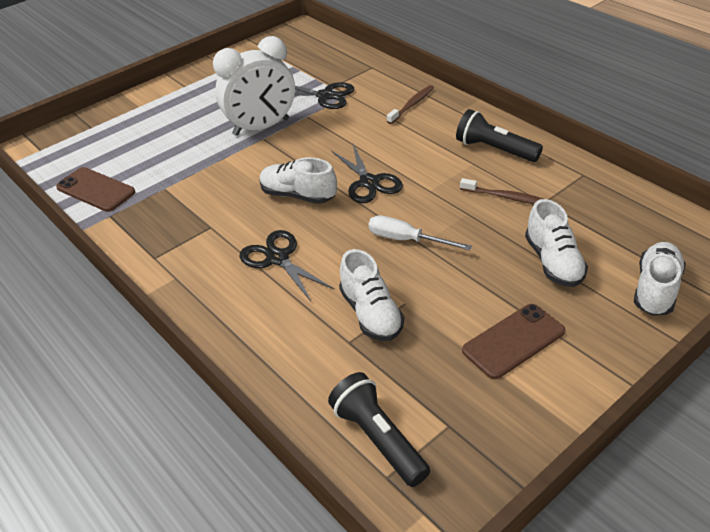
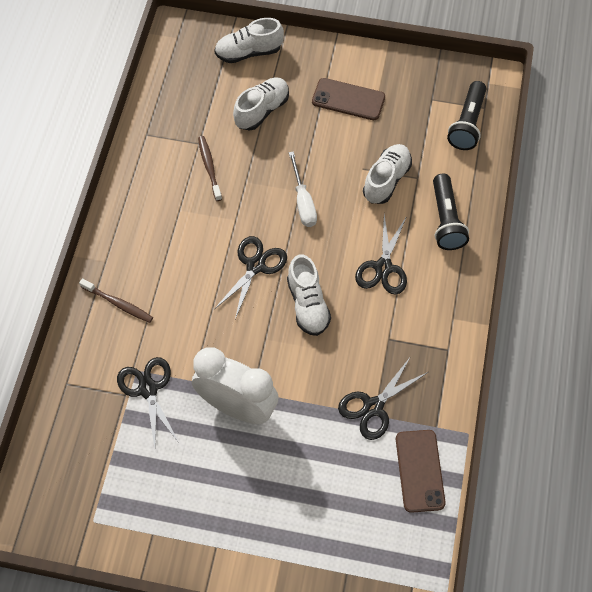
camera: 130 degrees left, 20 degrees up
brown toothbrush [387,85,434,124] -> brown toothbrush turned 150 degrees counterclockwise [79,278,153,323]
black flashlight [456,109,543,162] -> black flashlight moved to [433,174,469,250]
none -> black scissors [338,356,428,440]

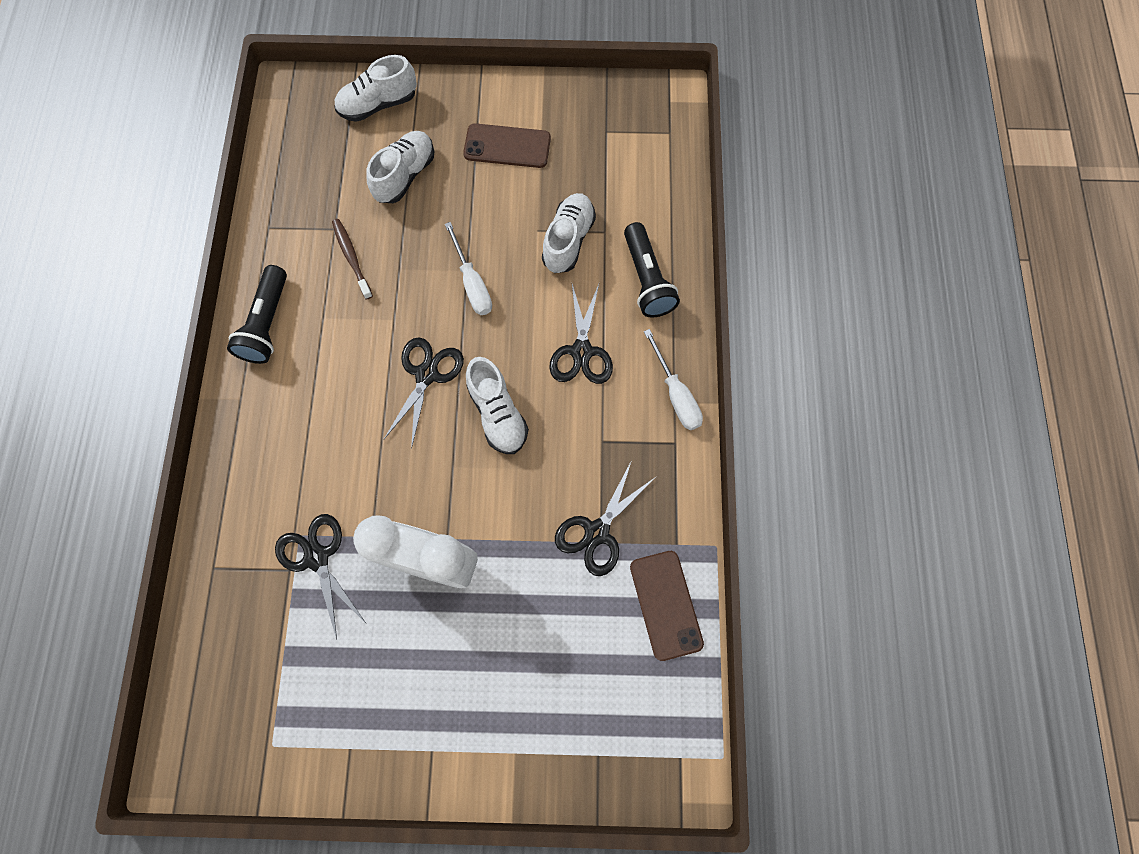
camera: 10 degrees left, 10 degrees up
brown toothbrush [79,278,153,323] -> none
black flashlight [447,81,486,150] -> black flashlight moved to [227,265,287,364]
none -> white screwdriver [644,329,703,430]

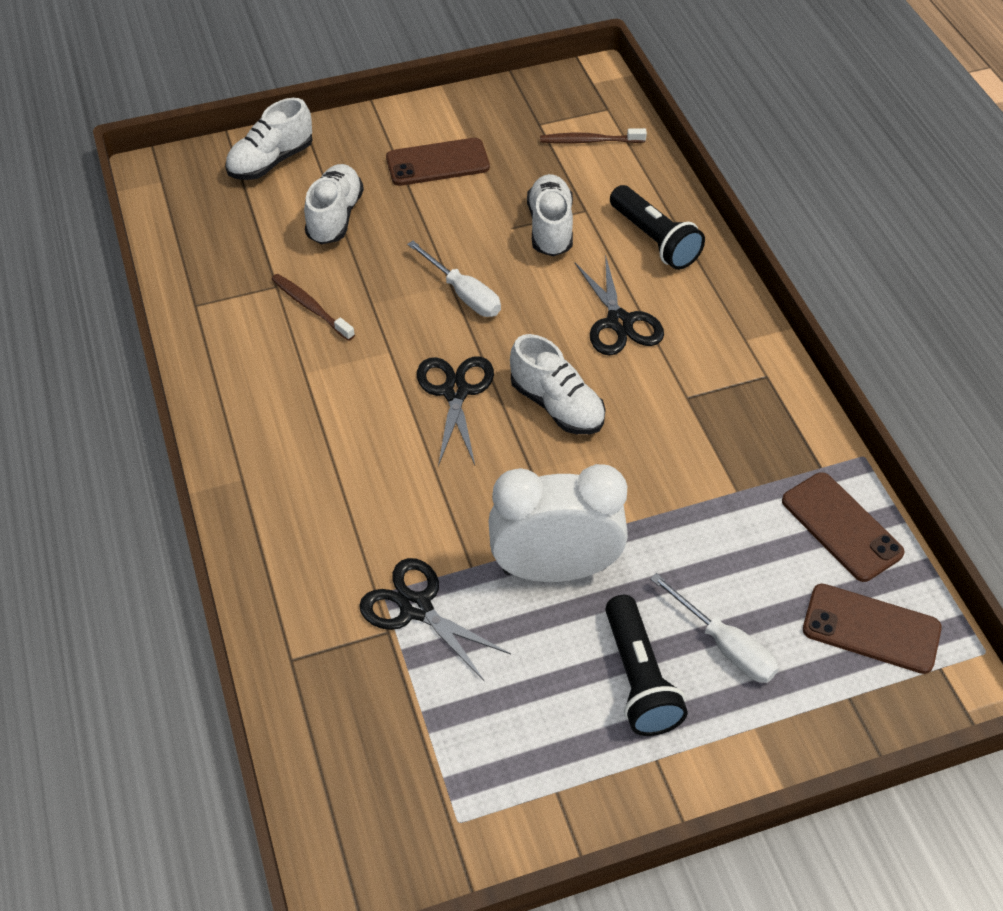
camera: 20 degrees left, 20 degrees down
black flashlight [227,265,287,364] -> black flashlight moved to [605,595,688,736]
black scissors [555,460,657,576] -> none
white screwdriver [644,329,703,430] -> white screwdriver moved to [650,573,779,683]
none -> brown toothbrush [540,128,647,144]
none -> brown phone [803,584,942,674]

